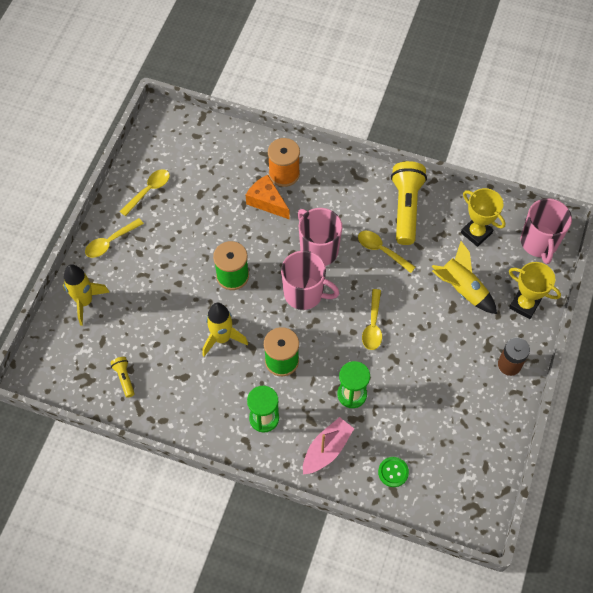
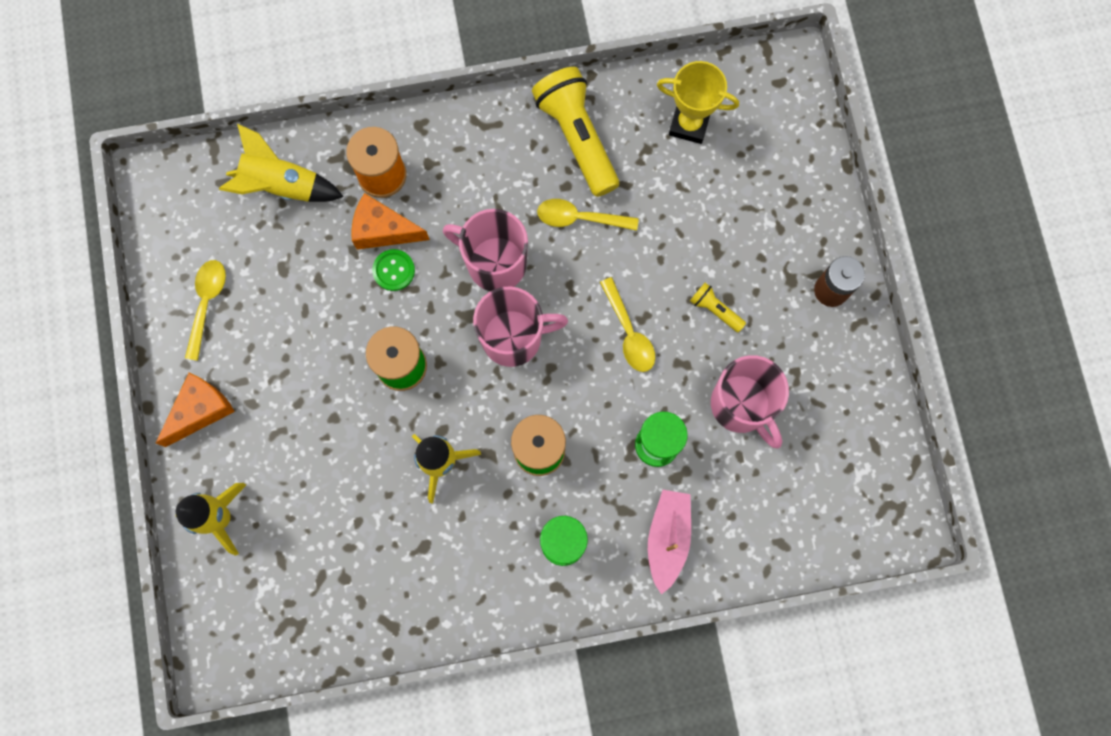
camera: 30 degrees left, 15 degrees up
yellow spoon [85,218,144,258] -> orange cheese [156,372,235,447]
yellow flashlight [110,357,134,398] -> yellow flashlight moved to [690,283,746,333]
green button [378,457,409,487] -> green button moved to [372,249,415,291]
yellow rocket [432,241,497,314] -> yellow rocket moved to [219,124,344,202]
yellow trophy [509,262,561,319] -> none
pink mug [521,198,572,264] -> pink mug moved to [711,355,789,448]

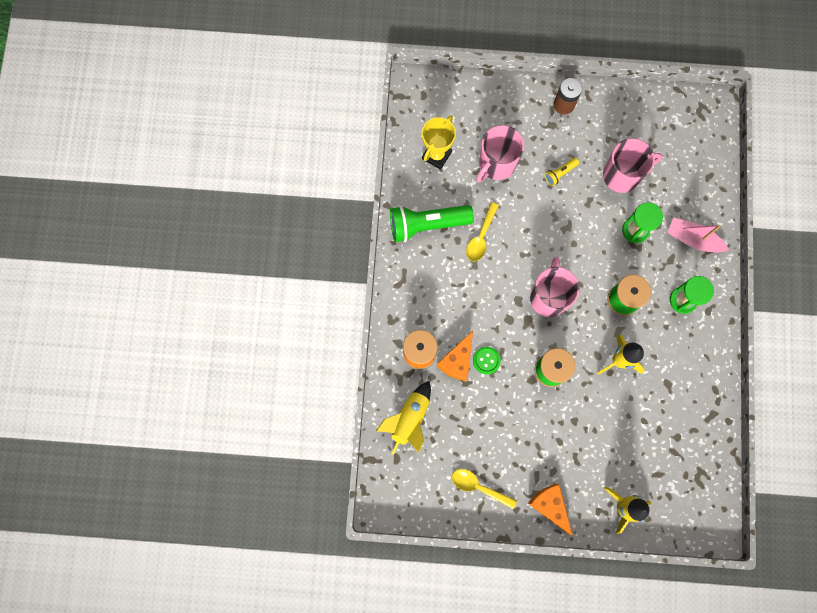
camera: 75 degrees left, 0 degrees up
pink mug [443,209,528,291] -> pink mug moved to [476,125,524,182]
yellow flashlight [532,67,619,197] -> green flashlight [390,205,474,242]
yellow spoon [600,277,655,372] -> none

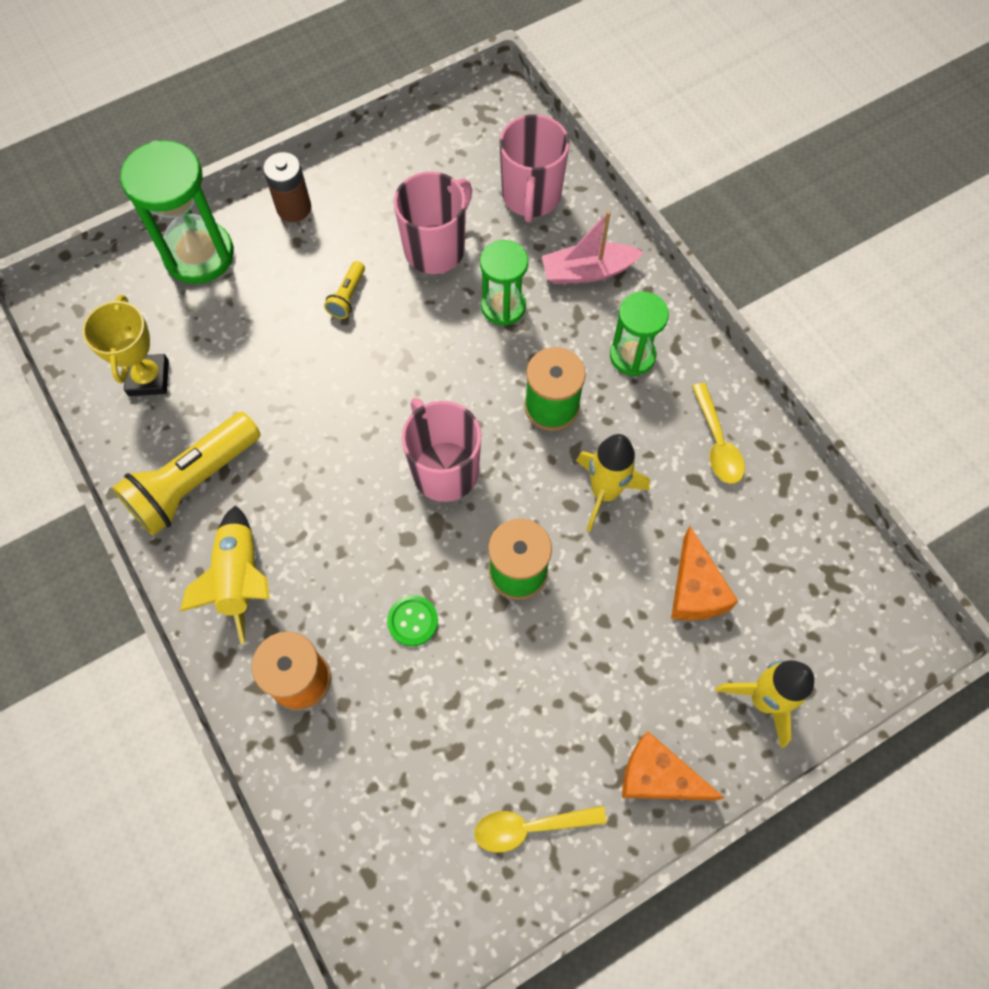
camera: 35 degrees left, 10 degrees down
yellow rocket [376,381,431,455] -> yellow rocket moved to [180,505,270,644]
green flashlight [390,205,474,242] -> yellow flashlight [112,412,261,536]
orange cheese [437,331,473,381] -> orange cheese moved to [671,526,738,620]
yellow spoon [466,202,499,261] -> yellow spoon moved to [692,383,745,484]
pink mug [476,125,524,182] -> pink mug moved to [500,114,570,223]
none -> green hourglass [120,140,234,284]

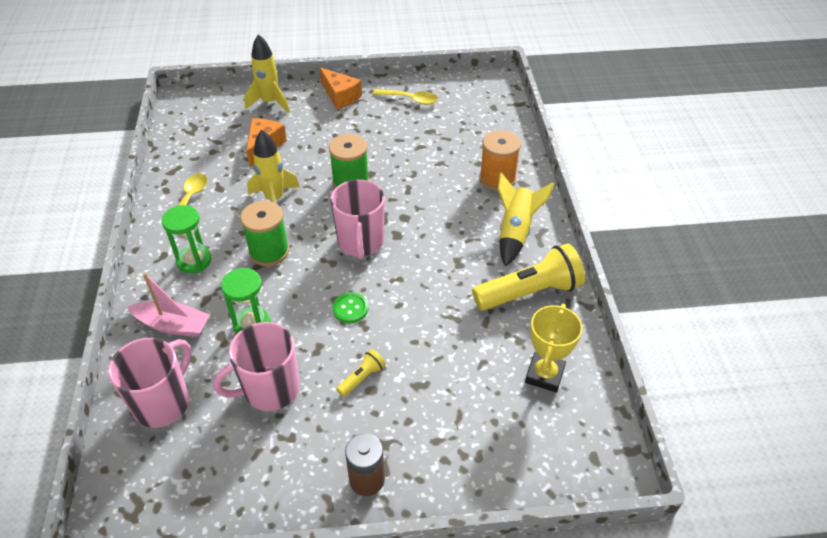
camera: 155 degrees left, 20 degrees down
green hourglass [120,140,234,284] -> none
green button [387,595,438,646] -> green button moved to [332,292,369,323]

